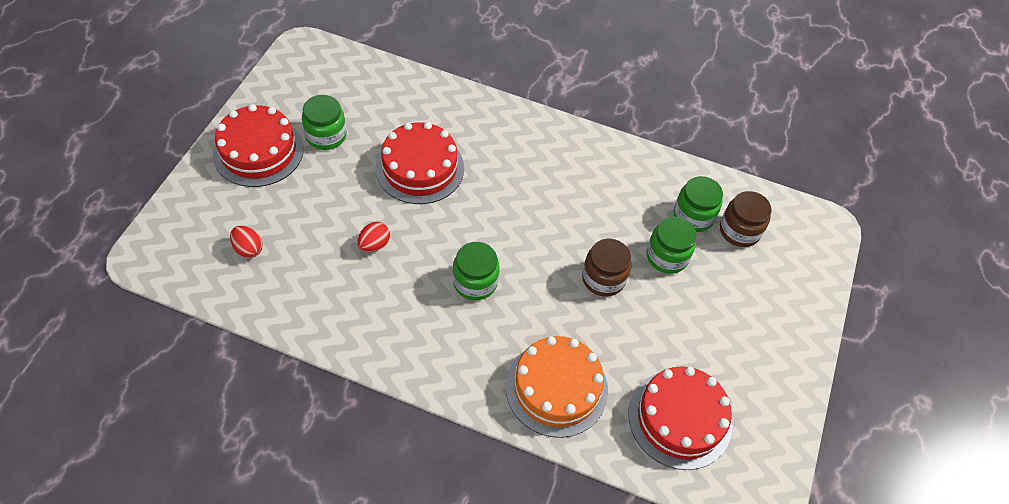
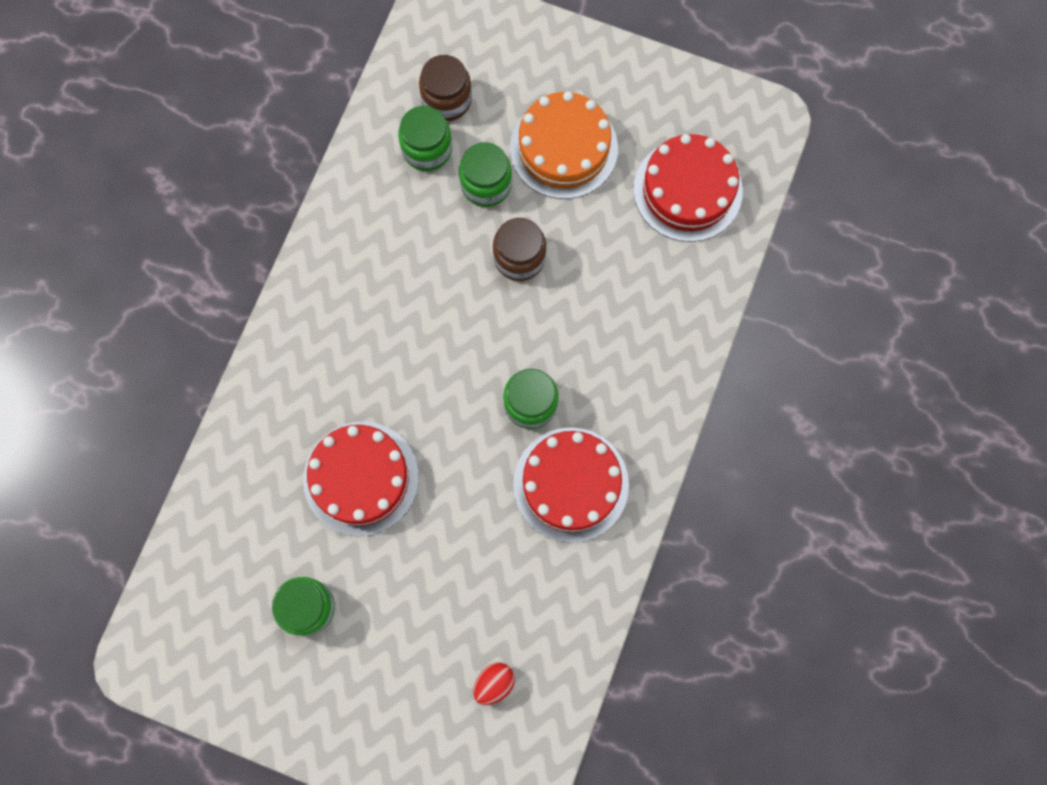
camera: 85 degrees left, 20 degrees up
red cake [213,104,304,187] -> red cake moved to [513,427,629,543]
red egg [357,222,390,252] -> none
orange cake [506,336,608,438] -> orange cake moved to [510,91,618,199]

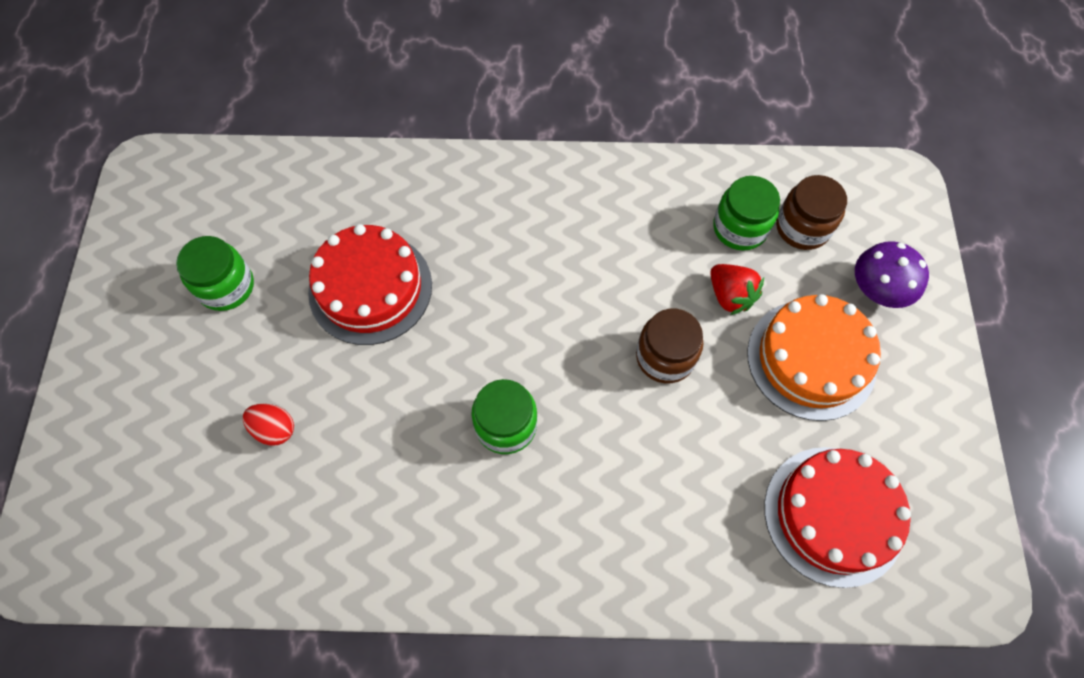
camera: 70 degrees right, 10 degrees down
green jar [459,142,512,207] -> red strawberry [710,264,764,315]
red egg [473,663,515,705] -> red egg moved to [243,404,294,446]
red cake [513,427,629,543] -> none
none -> purple mushroom [855,241,929,308]

